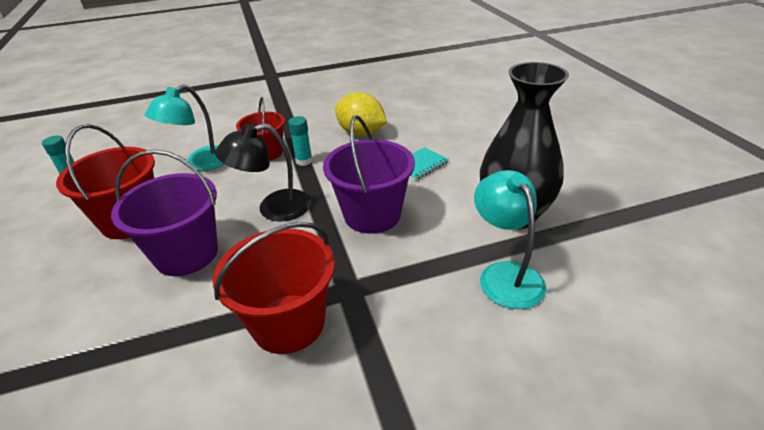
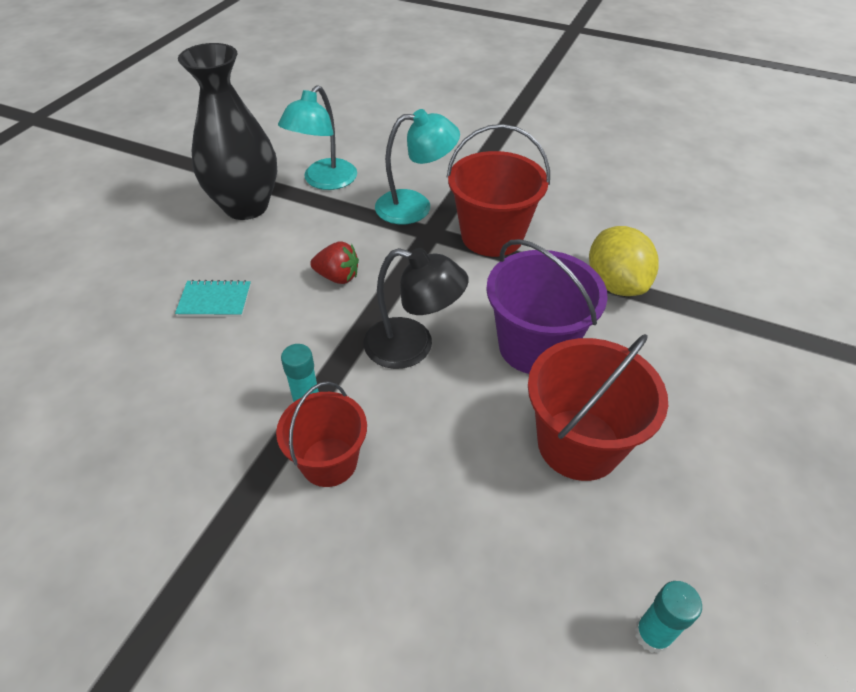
camera: 140 degrees left, 10 degrees up
turquoise lamp [145,84,225,171] -> turquoise lamp moved to [375,109,460,224]
purple bucket [323,115,415,234] -> red strawberry [310,241,359,284]
yellow lemon [335,92,387,136] -> yellow lemon moved to [589,226,659,296]

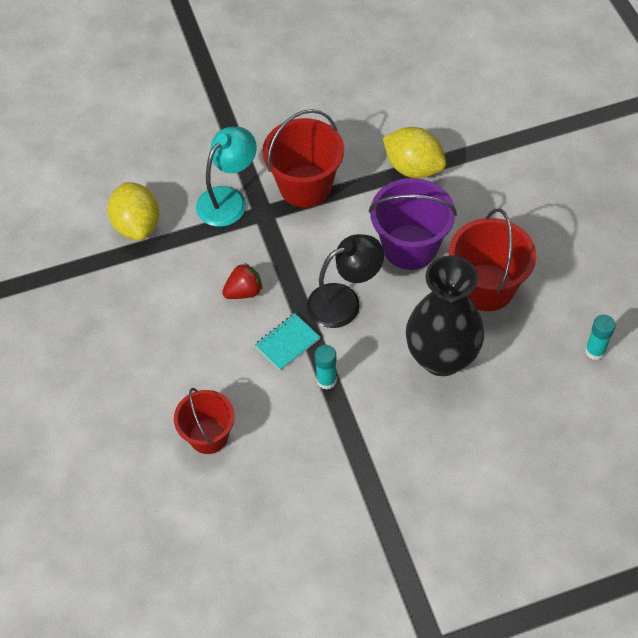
camera: 40 degrees left, 10 degrees up
turquoise notebook [175,280,251,317] -> turquoise notebook moved to [255,313,320,371]
black vase [178,43,277,220] -> black vase moved to [406,255,484,376]
red bucket [276,381,367,487] -> red bucket moved to [174,388,235,454]
turquoise lamp [278,85,357,190] -> yellow lemon [108,182,160,240]

